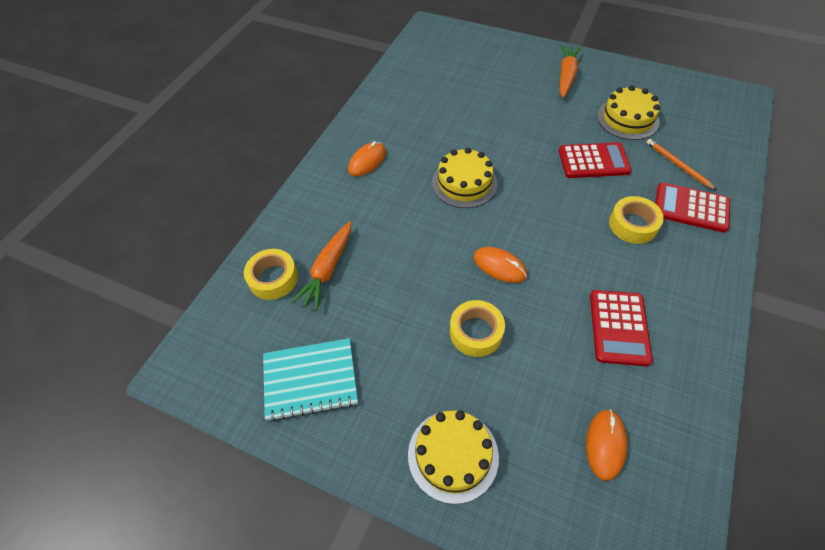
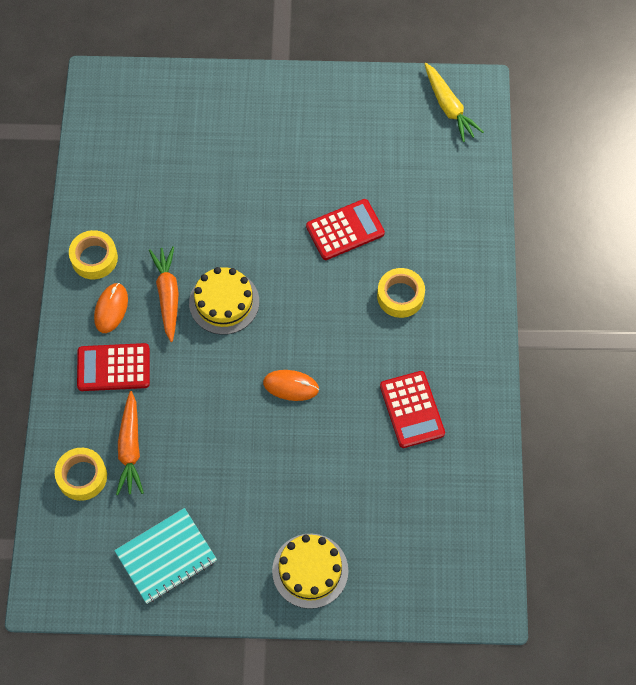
camera: 25 degrees left, 10 degrees up
yellow tape [450,300,505,357] -> yellow tape moved to [69,230,118,279]
orange carrot [560,45,581,98] -> orange carrot moved to [149,246,179,342]
orange mouse [586,409,627,481] -> none
yellow cake [597,85,660,140] -> none
orange pencil [646,139,717,190] -> none
red calculator [655,182,730,233] -> red calculator moved to [77,343,150,391]
none -> yellow carrot [425,63,484,142]

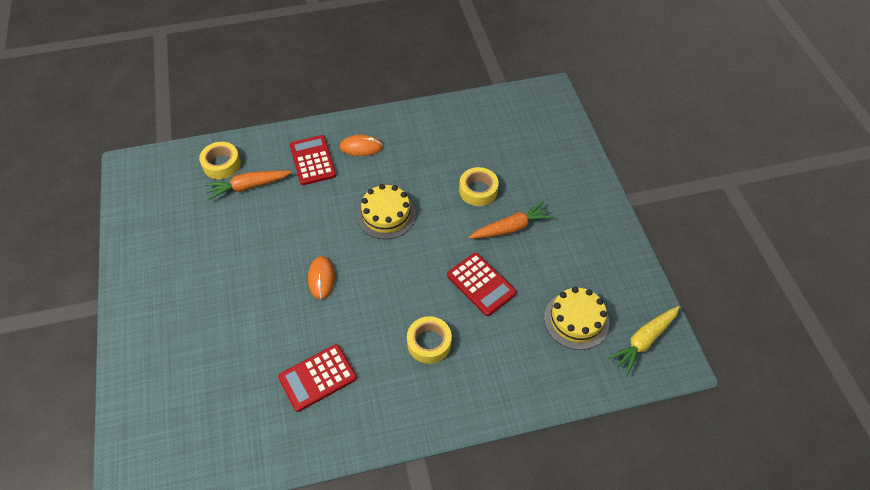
camera: 75 degrees right, 10 degrees down
yellow tape [69,230,118,279] -> yellow tape moved to [459,167,499,206]
turquoise notebook [114,508,217,604] -> none
orange carrot [149,246,179,342] -> orange carrot moved to [469,201,554,239]
yellow cake [272,533,348,609] -> yellow cake moved to [544,287,609,350]

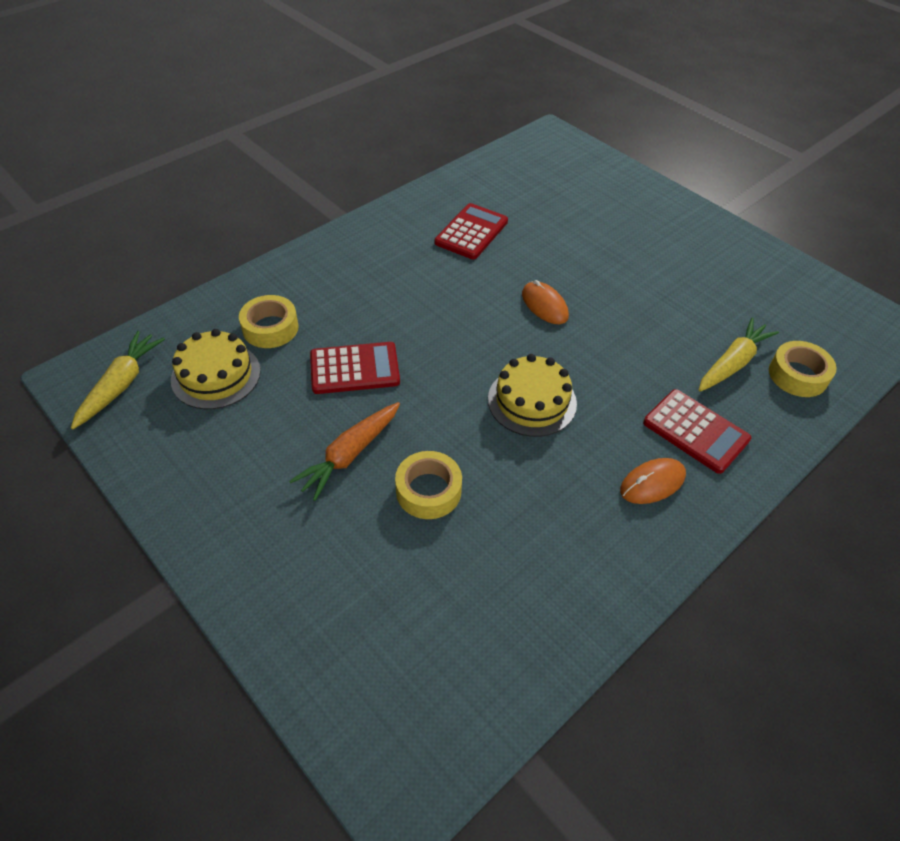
camera: 150 degrees right, 5 degrees down
orange carrot [205,170,292,200] -> yellow carrot [699,317,779,392]
yellow tape [407,316,452,364] -> yellow tape moved to [239,295,299,348]
red calculator [447,253,517,316] -> red calculator turned 150 degrees clockwise [310,342,400,394]

